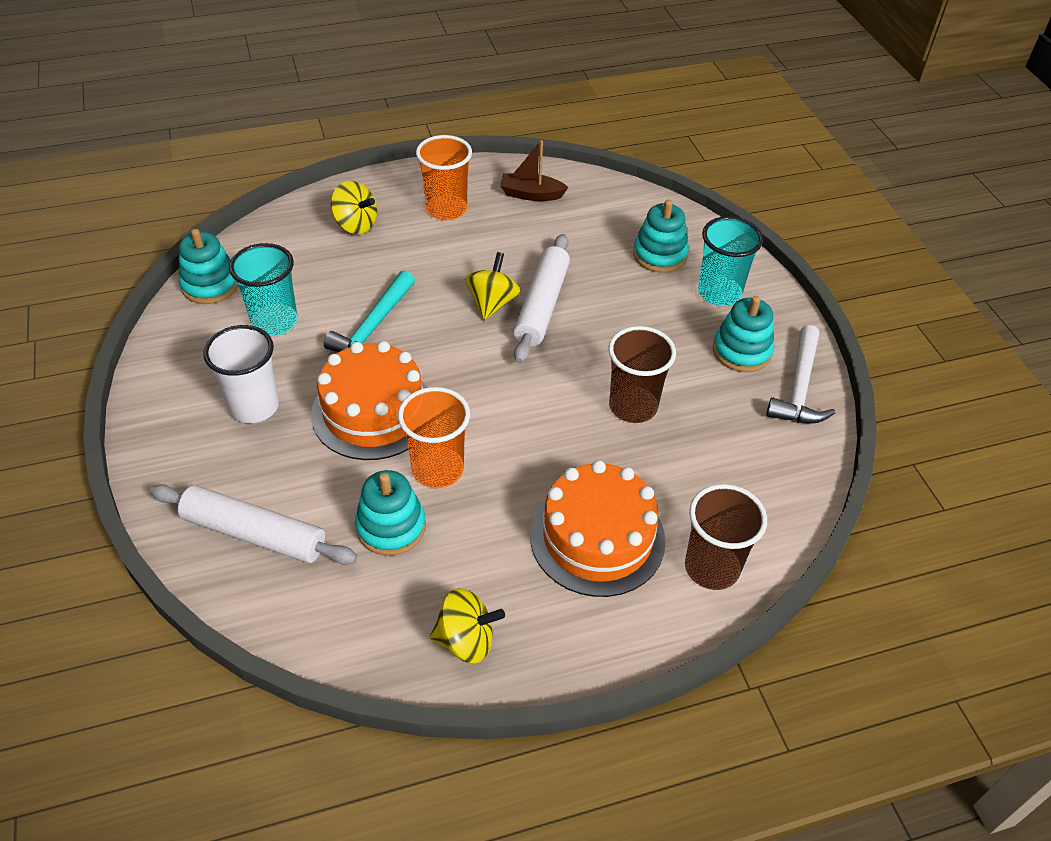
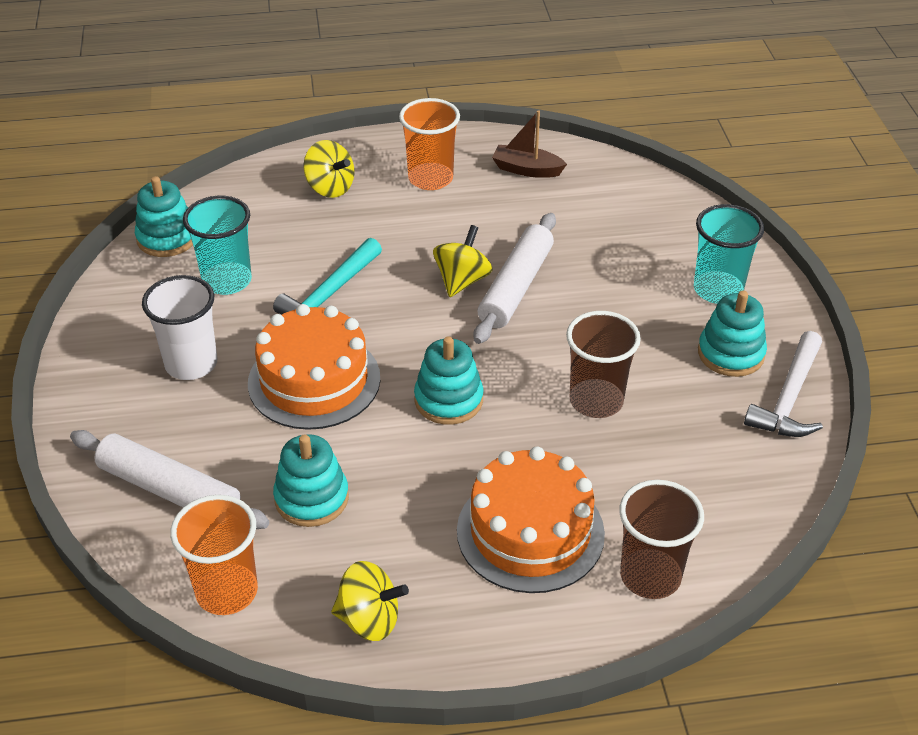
camera: 10 degrees right, 5 degrees down
orange cup [398,387,470,488] -> orange cup moved to [170,495,258,615]
turquoise stacking toy [633,200,689,273] -> turquoise stacking toy moved to [414,336,484,425]

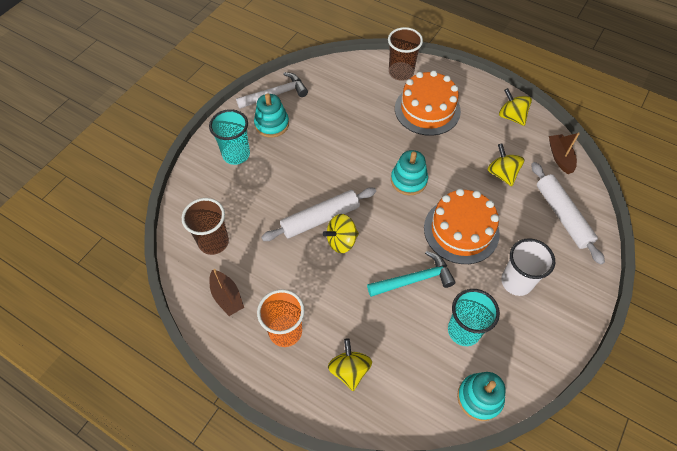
camera: 140 degrees left, 15 degrees up
orange cup [170,495,258,615] -> brown boat [549,132,580,174]
turquoise stacking toy [273,434,349,527] -> yellow spinning top [487,143,524,186]
brown cup [566,311,641,418] -> brown cup moved to [182,198,229,255]

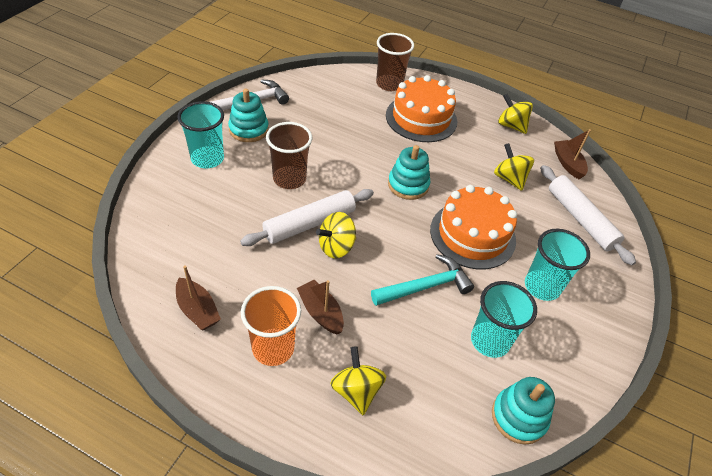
camera: 10 degrees left, 10 degrees down
brown cup [182,198,229,255] -> brown cup moved to [266,122,312,189]
white cup [501,238,555,296] -> turquoise cup [525,229,590,301]
none -> brown boat [297,280,344,335]

